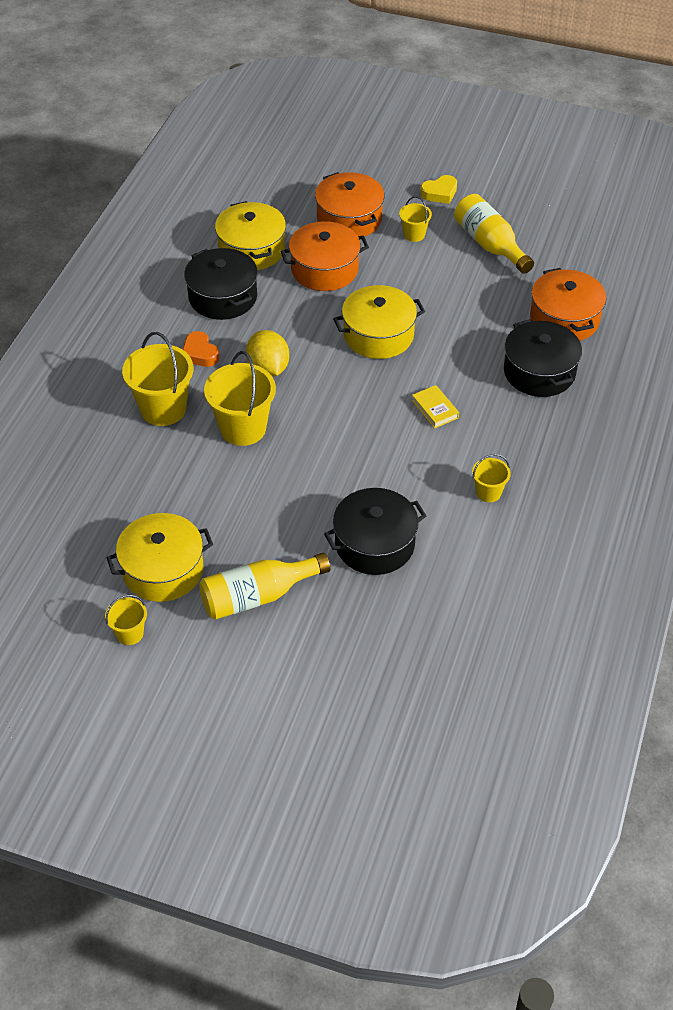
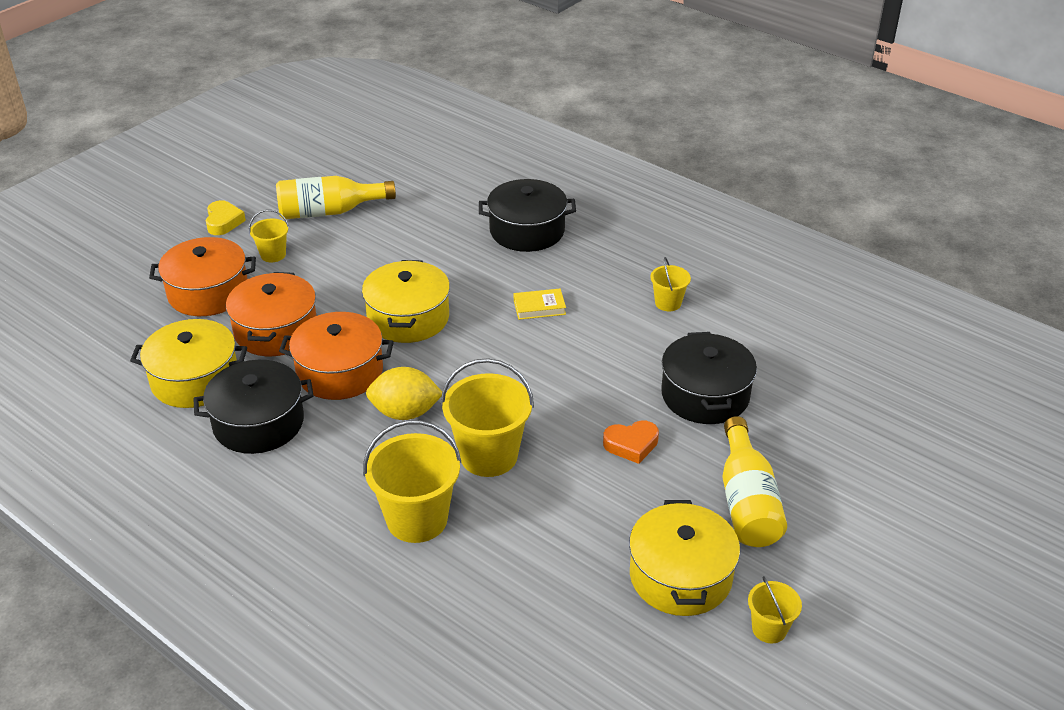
camera: 70 degrees left, 10 degrees down
orange heart [182,331,219,367] -> orange heart moved to [603,421,659,464]
orange pot [530,268,606,341] -> orange pot moved to [279,312,394,400]

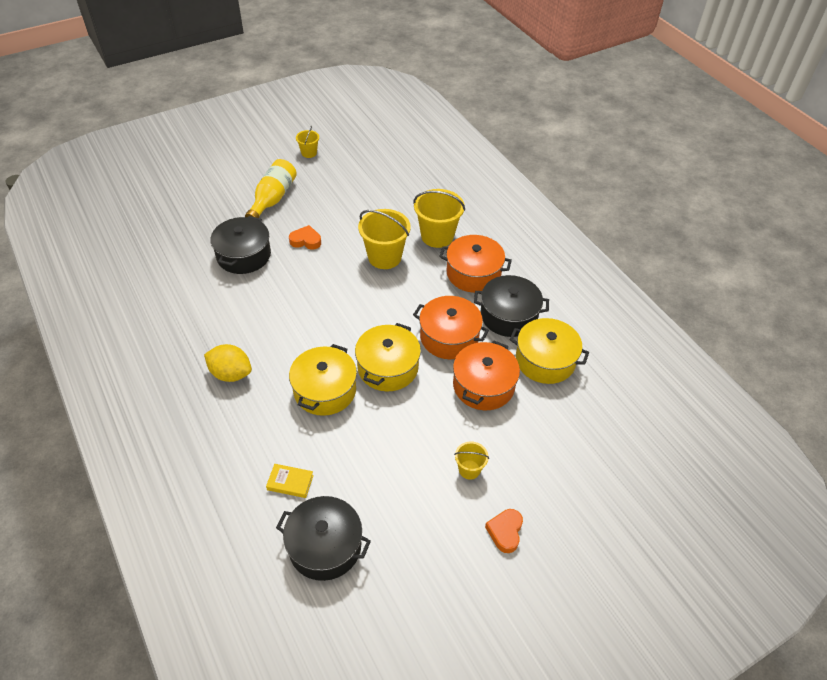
camera: 160 degrees left, 10 degrees up
orange pot [149,237,256,316] -> orange pot moved to [439,235,512,293]
yellow heart [206,200,246,235] -> orange heart [485,509,523,553]
yellow bottle [276,176,396,219] -> none
yellow lemon [366,367,442,420] -> yellow lemon moved to [204,344,252,382]
black pot [479,179,576,252] -> black pot moved to [276,496,371,581]
yellow book [514,289,566,320] -> yellow book moved to [266,464,314,498]
yellow pot [629,500,740,616] -> yellow pot moved to [289,344,357,416]
yellow bucket [650,257,691,311] -> none

